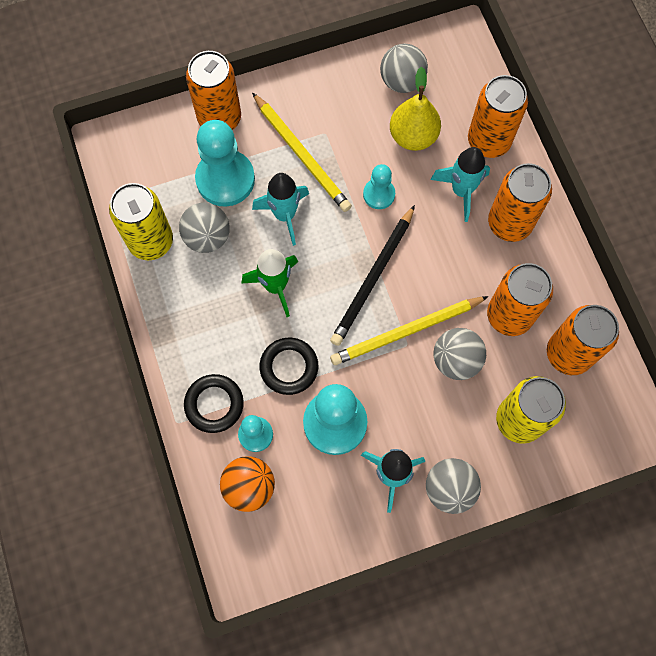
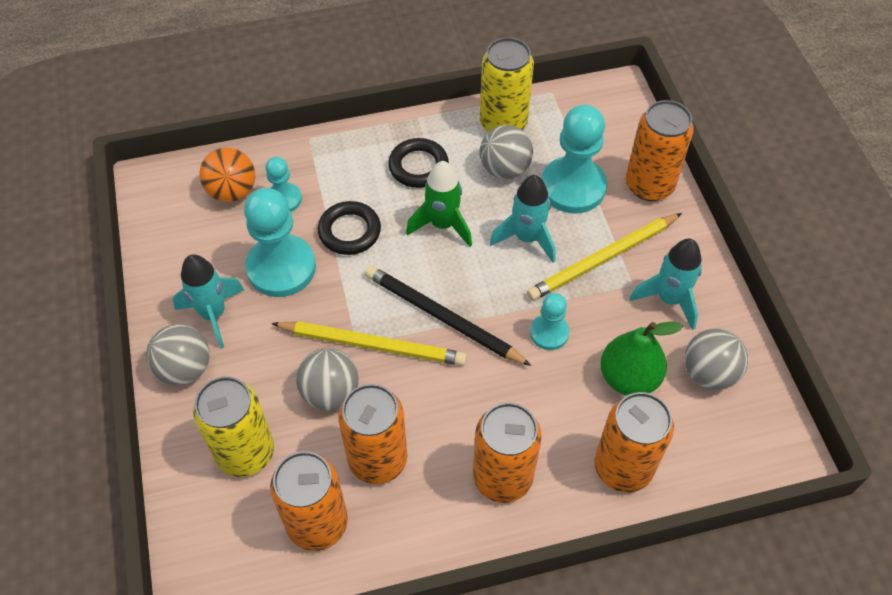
camera: 95 degrees right, 15 degrees down
black ring [184,374,244,433] -> black ring moved to [388,138,449,188]
yellow pencil [330,296,489,365] -> yellow pencil turned 120 degrees clockwise [271,321,467,366]
yellow pear [390,67,441,151] -> green pear [600,322,683,396]
turquoise rocket [431,147,490,222] -> turquoise rocket moved to [630,239,702,330]

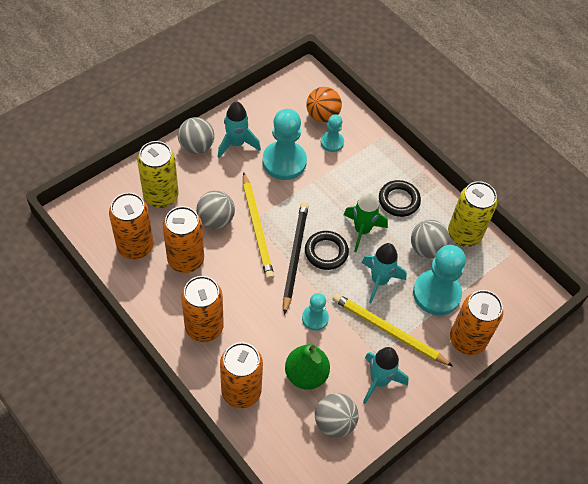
camera: 60 degrees right, 0 degrees up
black ring [318,201,381,255] -> black ring moved to [305,231,349,270]

